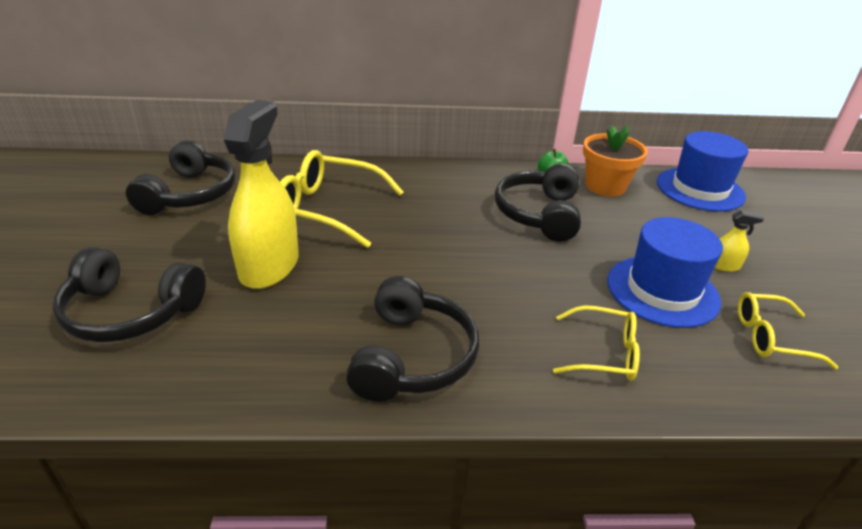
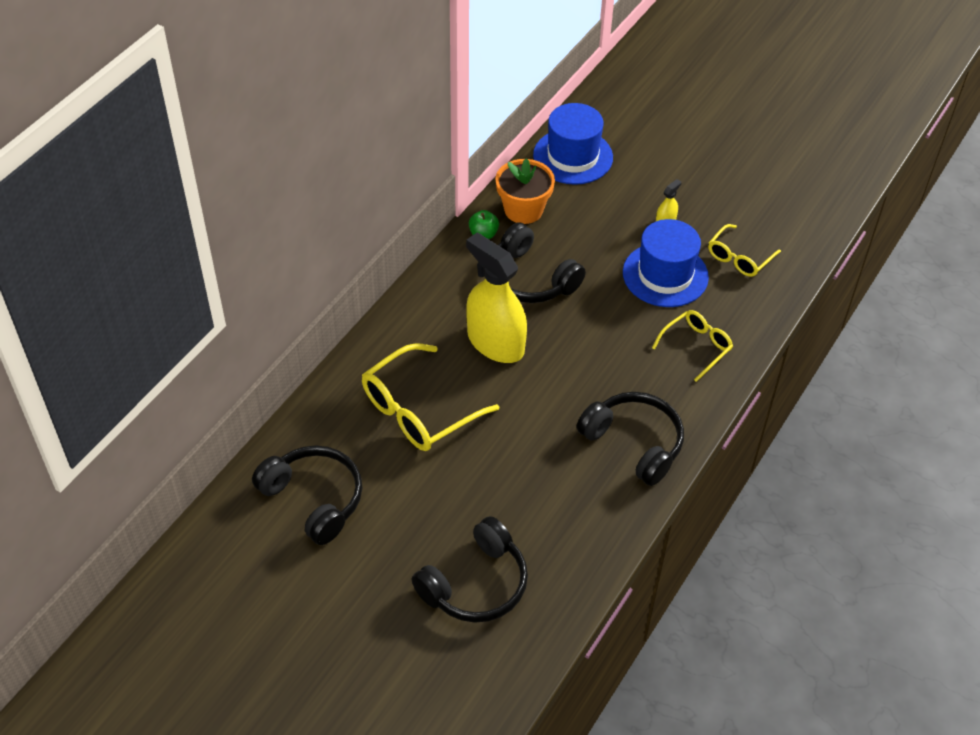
camera: 55 degrees left, 15 degrees up
yellow spray bottle [224,100,299,289] -> yellow spray bottle moved to [466,233,527,363]

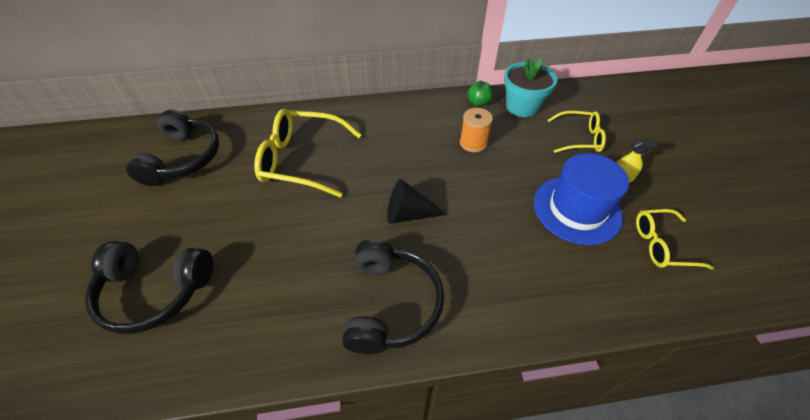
camera: 50 degrees right, 0 degrees up
yellow spray bottle [466,233,527,363] -> none
orange flower pot [495,158,555,224] -> turquoise flower pot [504,57,557,117]
black headphones [498,222,586,303] -> orange spool [460,108,493,153]
blue hat [533,103,613,185] -> none
yellow glasses [652,310,733,382] -> yellow glasses moved to [548,111,606,153]
none -> black cone [387,179,447,224]

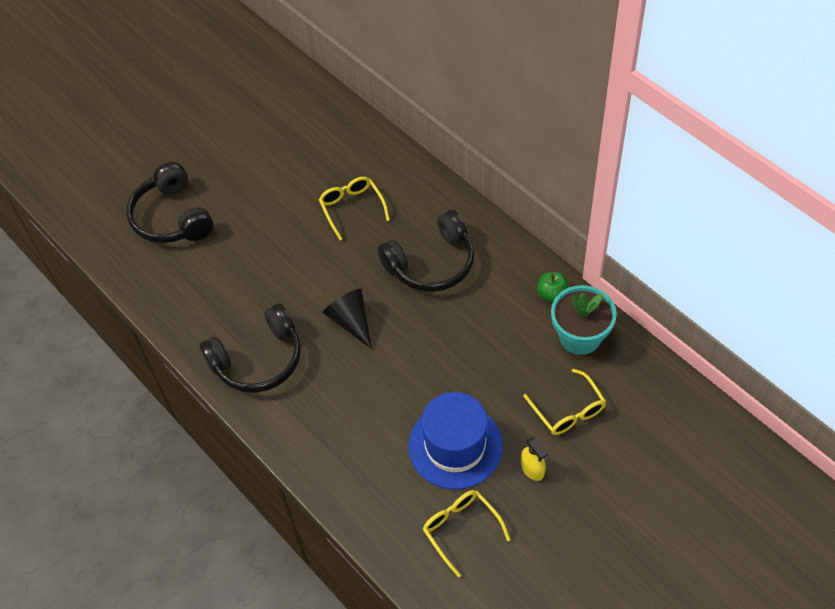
camera: 60 degrees right, 5 degrees up
black headphones [126,109,219,186] -> black headphones moved to [378,210,475,292]
yellow glasses [254,109,361,197] -> yellow glasses [319,177,390,240], size x0.59
orange spool [460,108,493,153] -> none

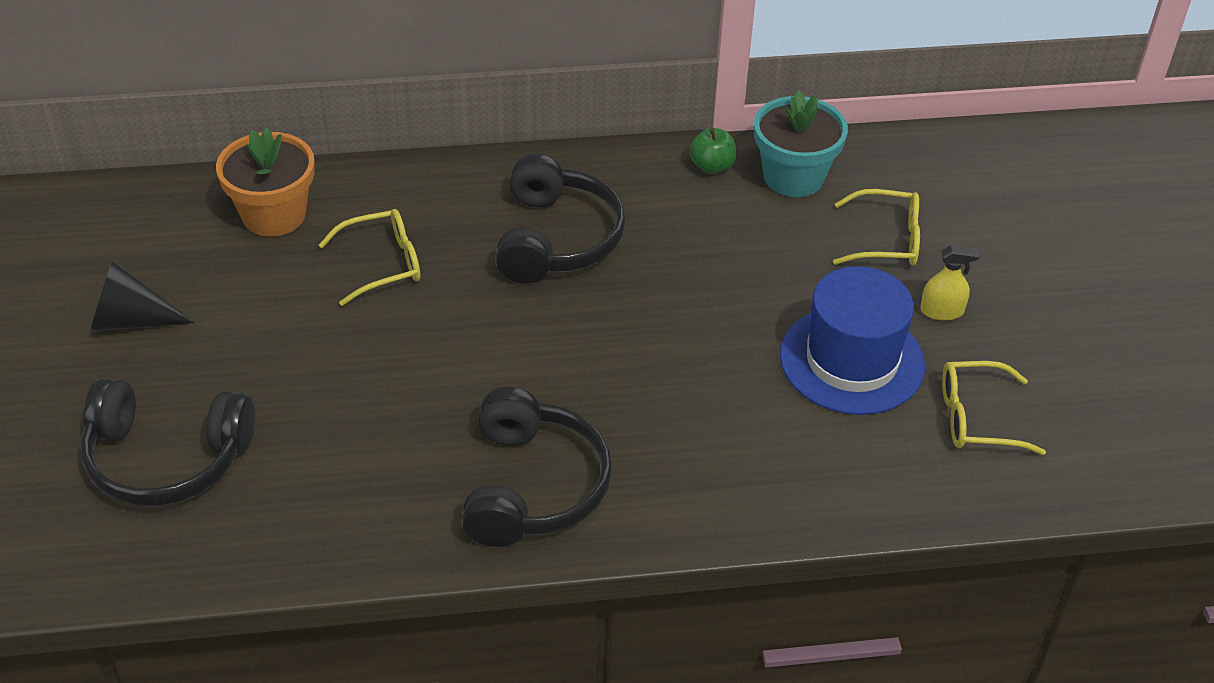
camera: 60 degrees left, 10 degrees down
yellow glasses [319,177,390,240] -> yellow glasses turned 150 degrees clockwise [319,209,420,306]
black cone [323,289,372,349] -> black cone moved to [91,260,194,331]
none -> orange flower pot [216,128,315,237]

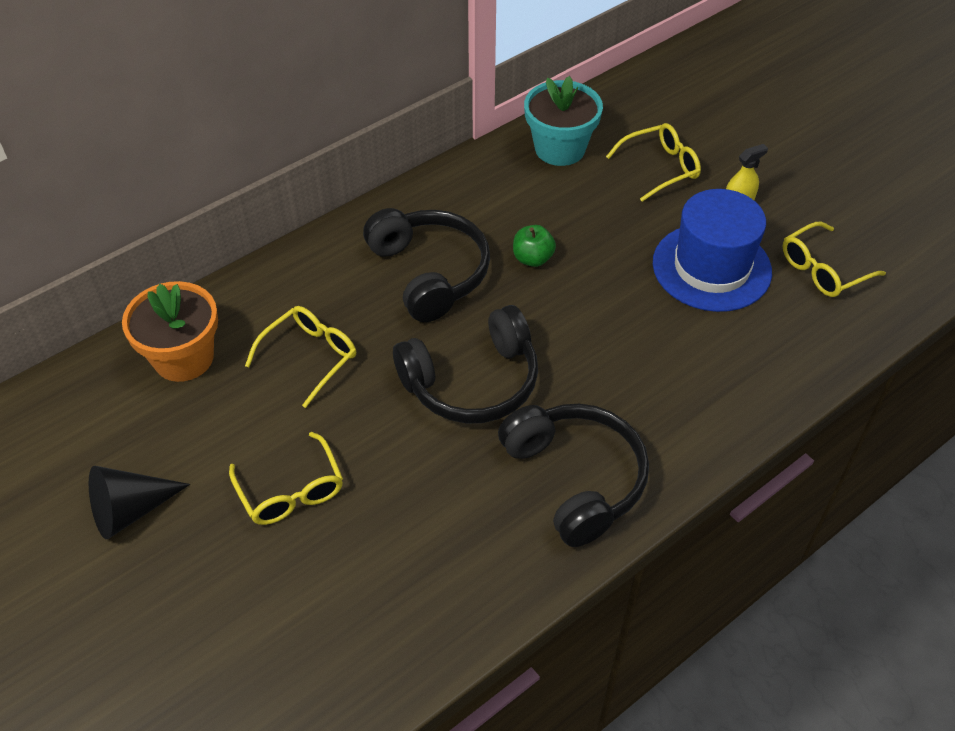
camera: 30 degrees left, 5 degrees up
black headphones [80,378,255,506] -> black headphones moved to [393,305,538,424]
green apple [690,128,736,174] -> green apple moved to [513,225,556,267]
none -> yellow glasses [229,432,343,525]

